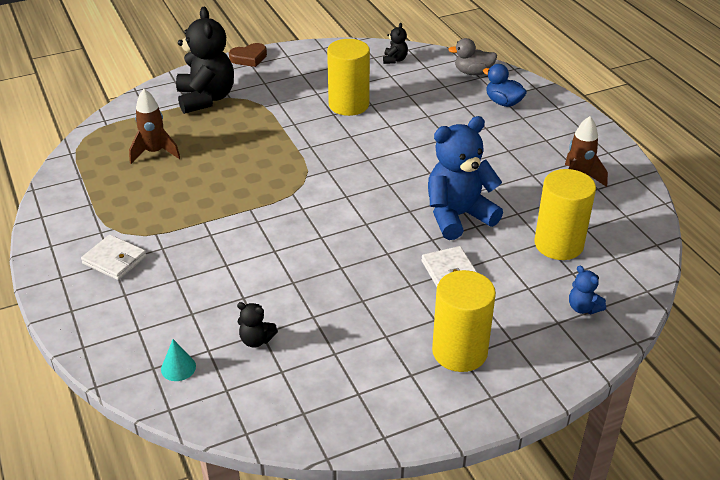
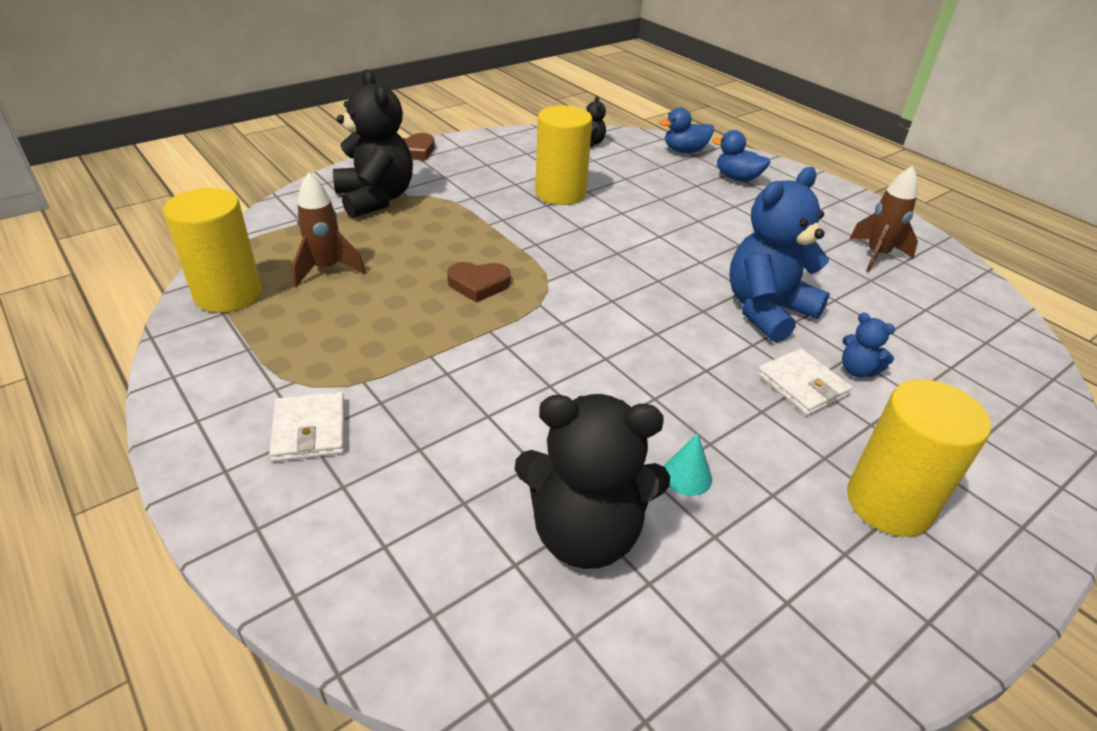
camera: 15 degrees left, 0 degrees up
white wallet [81,235,147,280] -> white wallet turned 60 degrees clockwise [269,392,345,462]
turquoise cone [161,339,196,381] -> turquoise cone moved to [663,433,712,496]
black teddy bear [237,302,278,348] -> black teddy bear [515,394,670,569], size x2.26
grey duck [448,38,497,75] -> blue duck [660,108,714,153]
yellow cylinder [534,169,596,260] -> yellow cylinder moved to [163,188,262,313]
blue teddy bear [569,265,606,314] -> blue teddy bear moved to [842,313,895,377]
none -> brown heart [447,262,511,303]

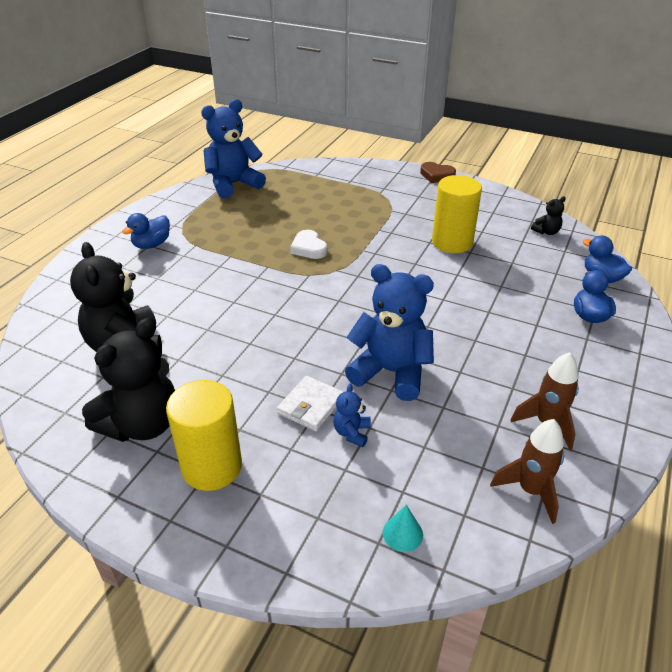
camera: 65 degrees right, 0 degrees up
yellow cylinder [163,188,262,313] -> blue teddy bear [201,99,266,199]
white wallet [269,392,345,462] -> blue duck [122,213,170,249]
brown rocket [292,172,366,287] -> brown rocket moved to [490,419,564,524]
black teddy bear [333,69,413,218] -> black teddy bear moved to [82,318,175,442]
brown heart [447,262,511,303] -> white heart [290,230,327,259]
turquoise cone [663,433,712,496] -> turquoise cone moved to [383,505,423,552]

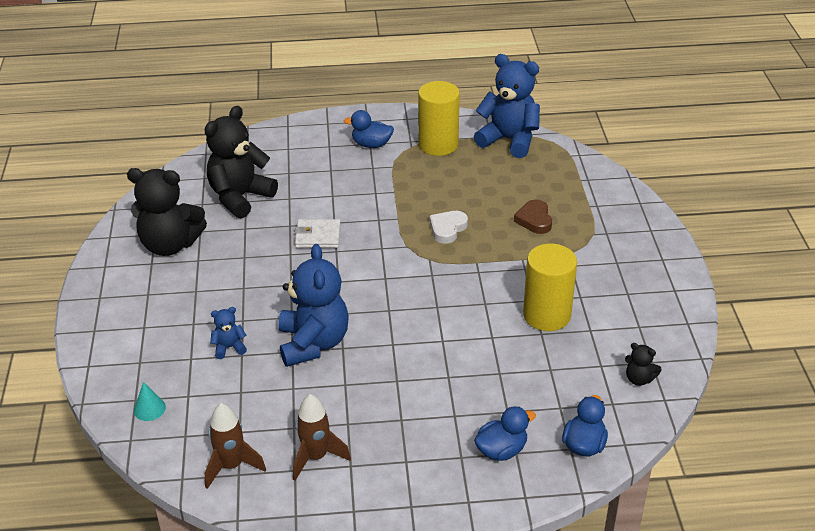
camera: 60 degrees right, 0 degrees up
yellow cylinder [166,380,242,491] -> yellow cylinder moved to [418,81,460,156]
white wallet [277,376,343,431] -> white wallet moved to [295,219,341,248]
brown heart [420,162,456,183] -> brown heart moved to [514,199,552,234]

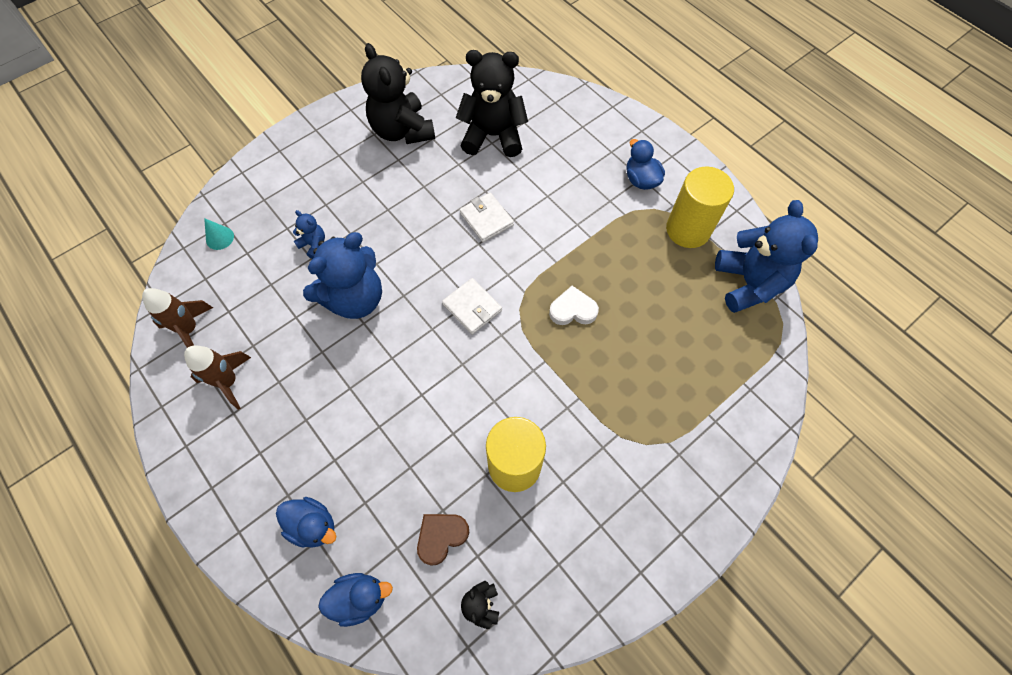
camera: 55 degrees right, 25 degrees up
brown heart [514,199,552,234] -> brown heart moved to [417,514,469,566]
none -> white wallet [442,278,502,335]

